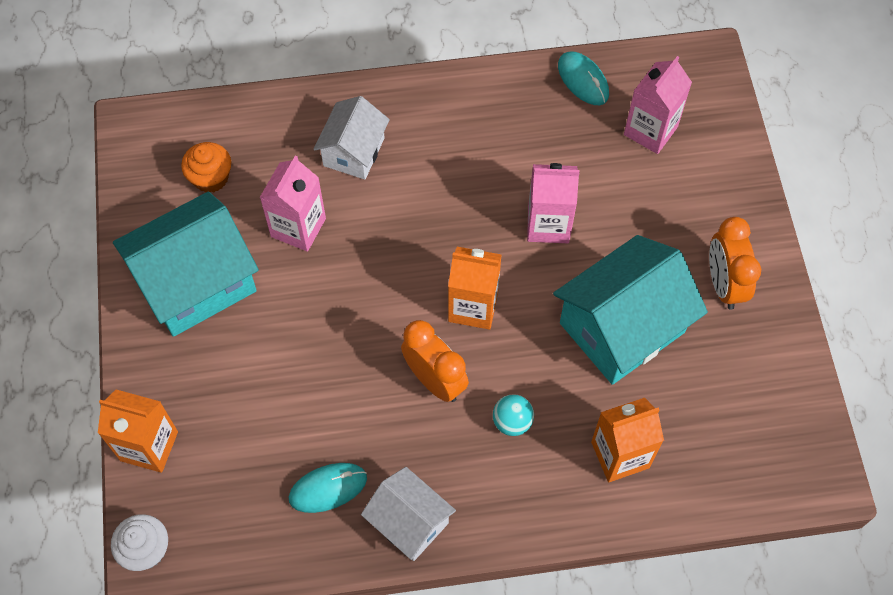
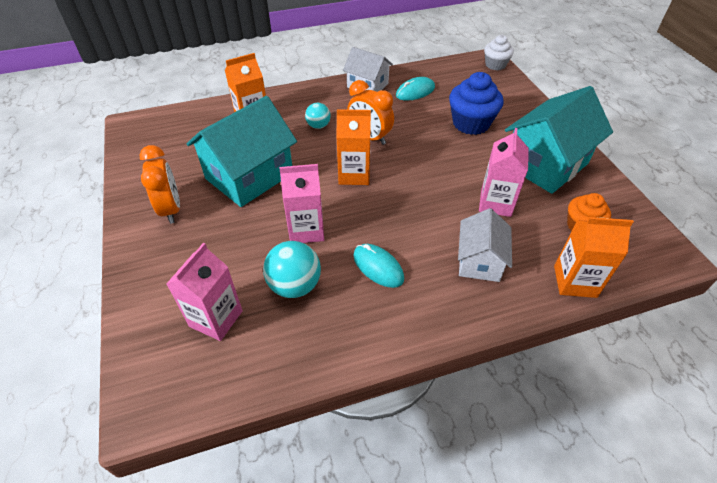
camera: 170 degrees right, 15 degrees down
orange carton [98,389,178,473] -> orange carton moved to [554,217,634,298]
turquoise mouse [558,51,609,105] -> turquoise mouse moved to [353,244,404,288]
none -> turquoise ball [263,241,321,298]
none -> blue cupcake [449,72,504,135]

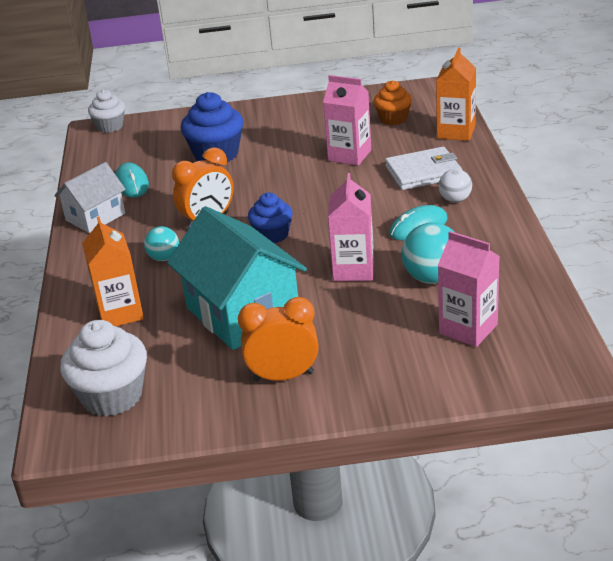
camera: 75 degrees left, 15 degrees down
orange carton [336,109,371,185] -> blue cupcake [248,192,293,243]
white house [458,208,512,282] -> white wallet [385,147,462,190]
turquoise house [505,86,613,194] -> none
none -> white cupcake [60,320,147,417]
none -> white ball [438,169,472,203]

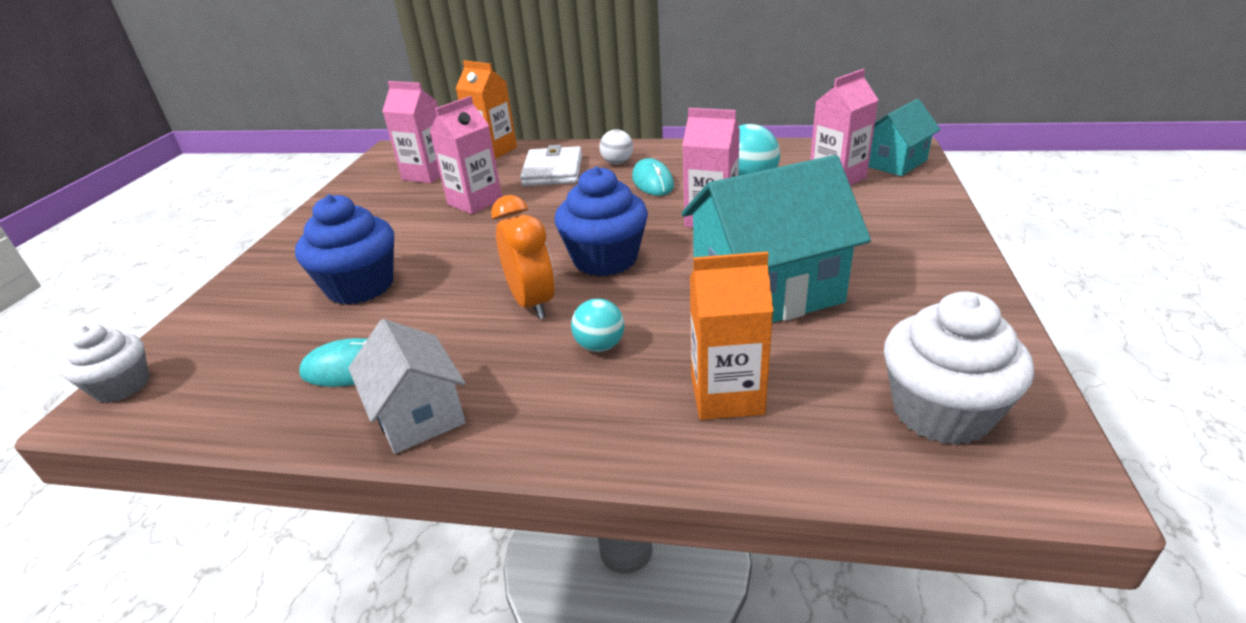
camera: 75 degrees left, 0 degrees up
orange clock [238,297,319,382] -> none
blue cupcake [248,192,293,243] -> blue cupcake [555,166,648,276], size x1.58
orange cupcake [374,80,412,125] -> pink carton [382,81,441,183]
none -> turquoise house [868,99,941,176]

